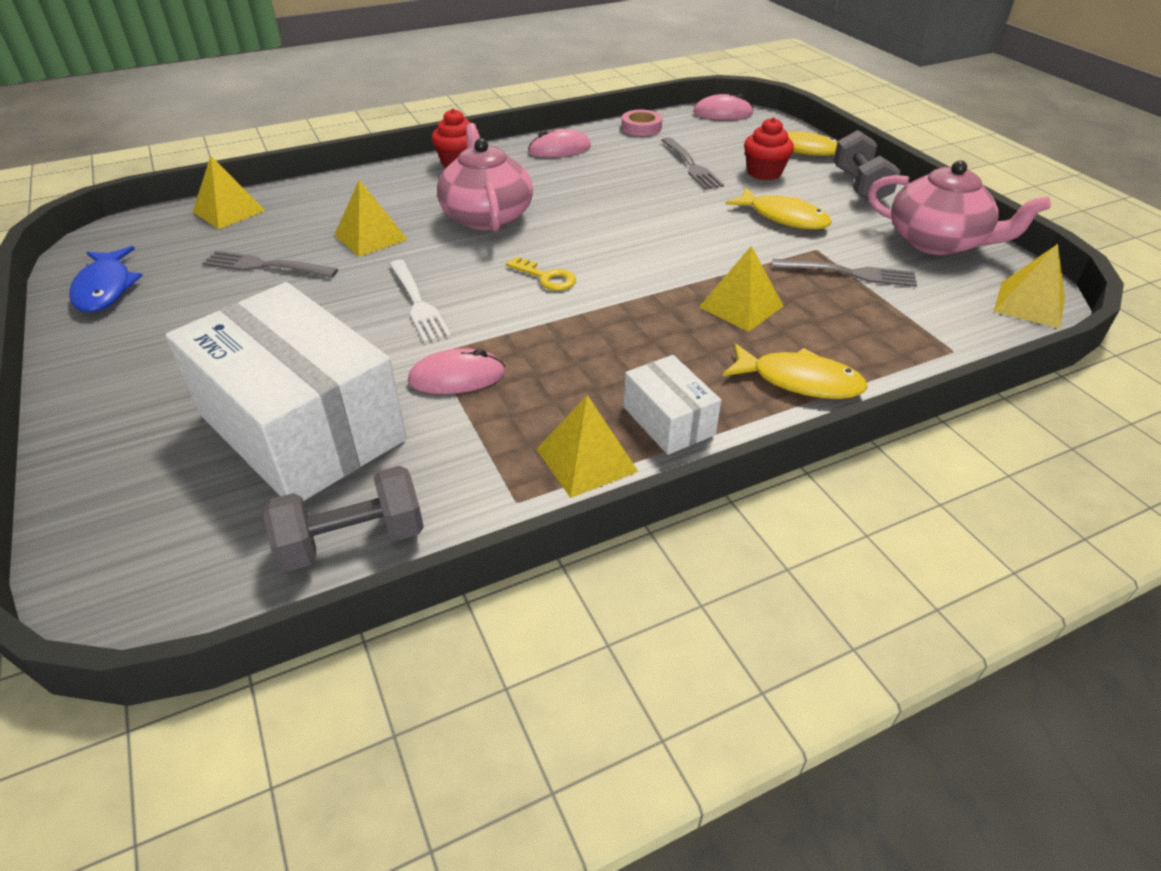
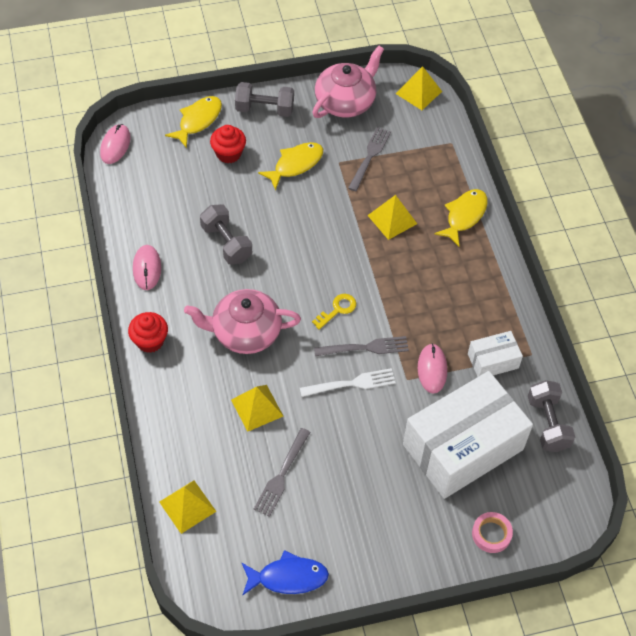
camera: 80 degrees left, 15 degrees up
yellow pyramid [537,395,639,498] -> none
pink tape [621,110,662,136] -> pink tape moved to [472,512,513,553]
white box [623,355,721,455] -> white box moved to [468,331,523,377]
grey fork [661,137,724,190] -> grey fork moved to [314,336,409,356]
none -> grey dumbbell [200,204,252,265]

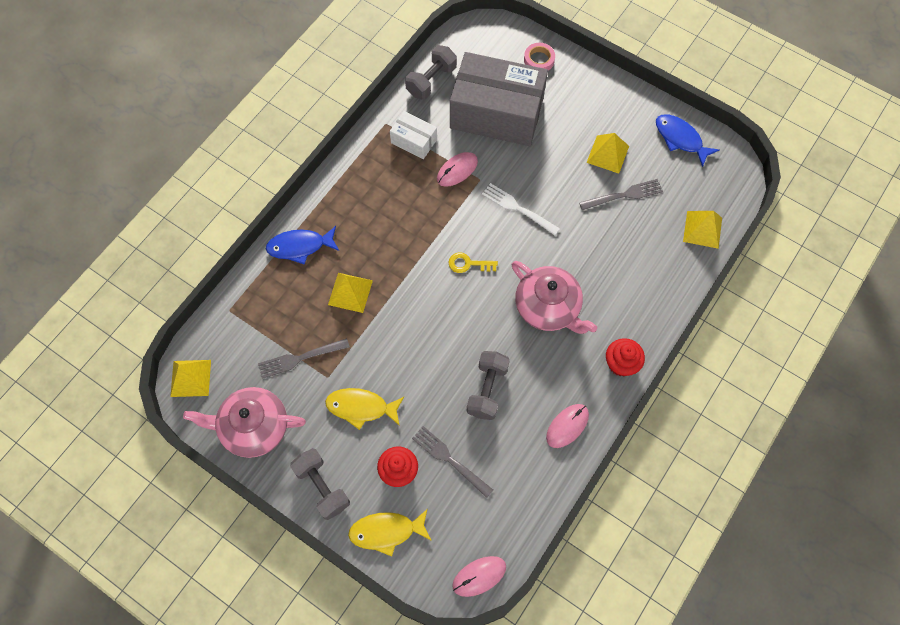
camera: 130 degrees left, 10 degrees up
yellow pyramid [231,385,283,432] -> yellow pyramid moved to [586,133,629,174]
grey fork [314,336,409,356] -> grey fork moved to [412,426,493,498]
white box [403,371,533,499] -> grey box [450,52,548,146]
yellow fish [435,189,488,246] -> blue fish [266,226,339,265]

